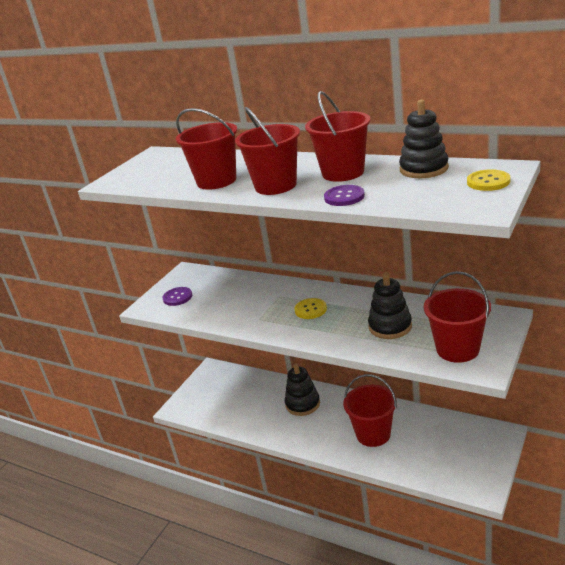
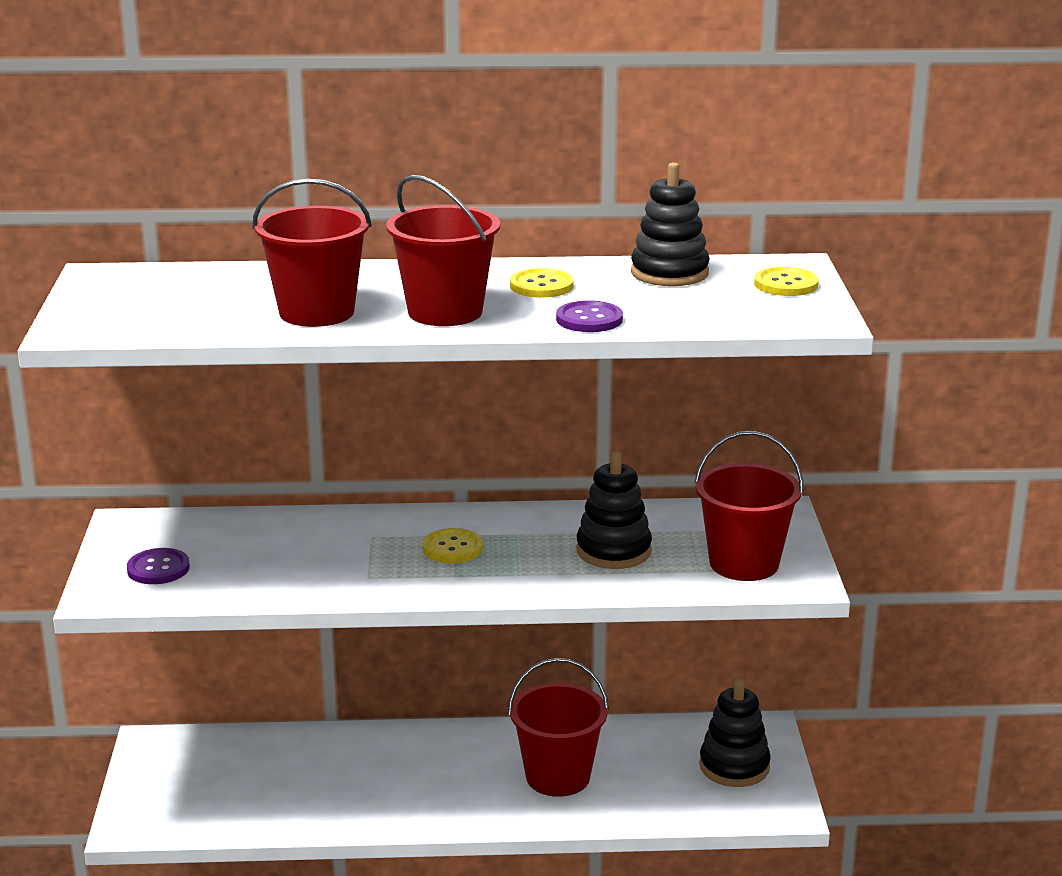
camera: 35 degrees left, 5 degrees down
black stacking toy [285,363,320,416] -> black stacking toy moved to [699,679,771,787]
red bucket [305,91,371,182] -> yellow button [510,268,574,298]

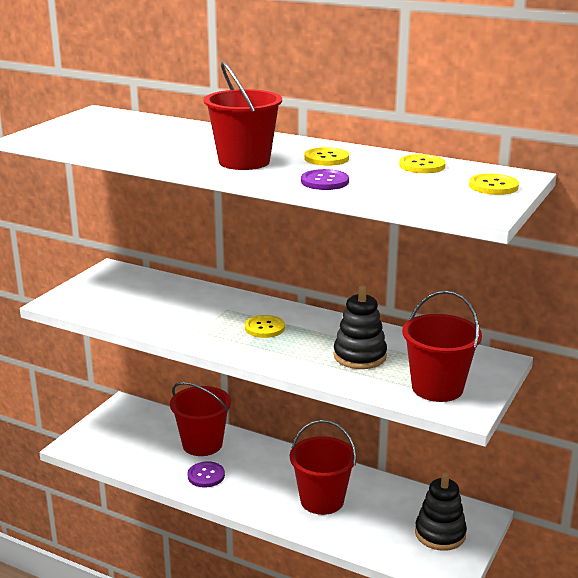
camera: 30 degrees right, 0 degrees up
purple button [127,548,190,584] -> purple button moved to [187,461,225,488]
red bucket [253,179,372,327] -> red bucket moved to [170,382,231,456]
black stacking toy [631,162,710,286] -> yellow button [399,154,446,173]

